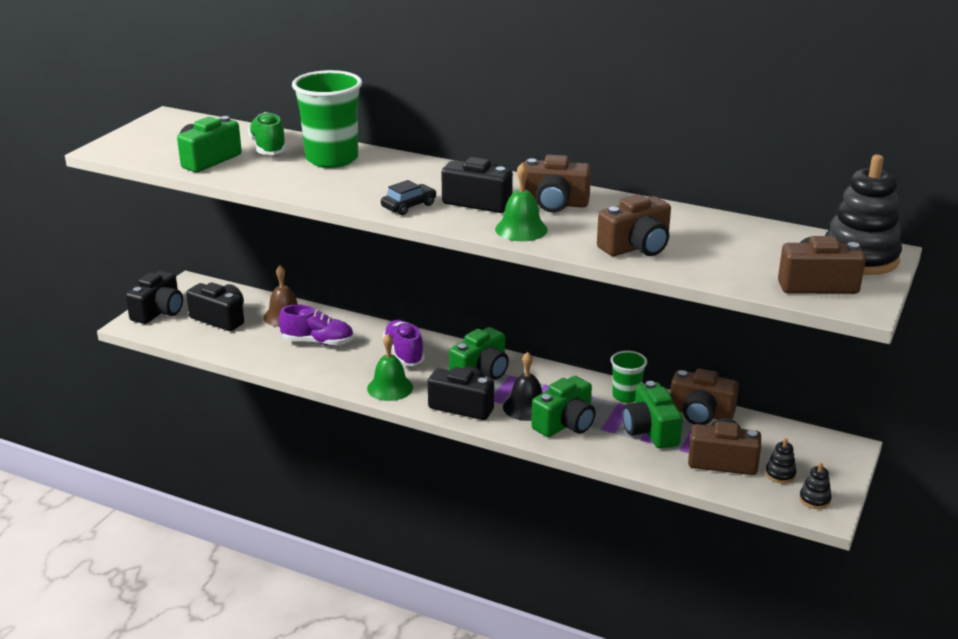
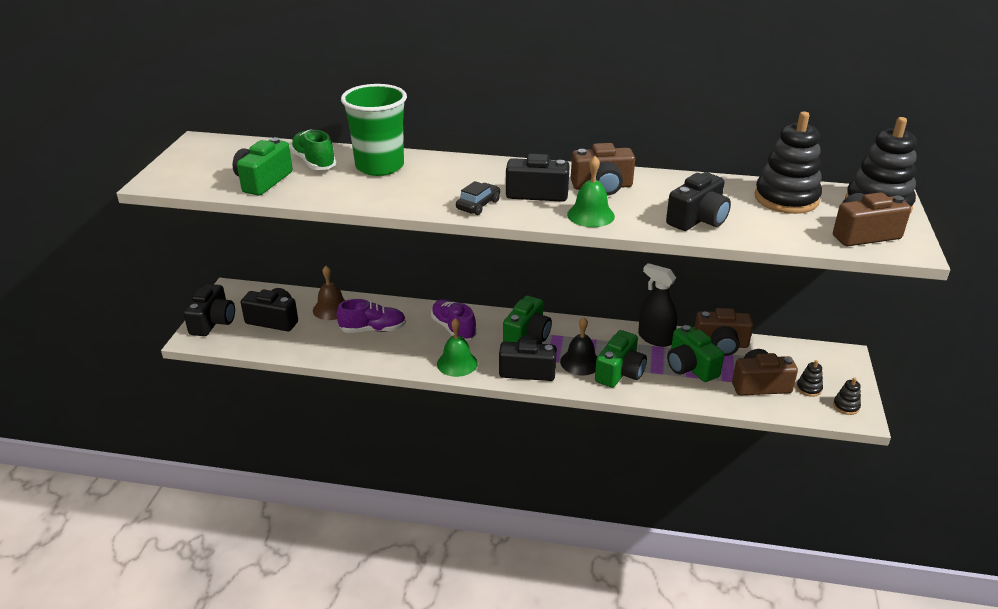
camera: 15 degrees left, 5 degrees up
brown camera [597,194,671,256] -> black camera [666,172,731,231]
green cup [611,351,647,403] -> black spray bottle [638,263,677,347]
none -> black stacking toy [755,111,822,214]

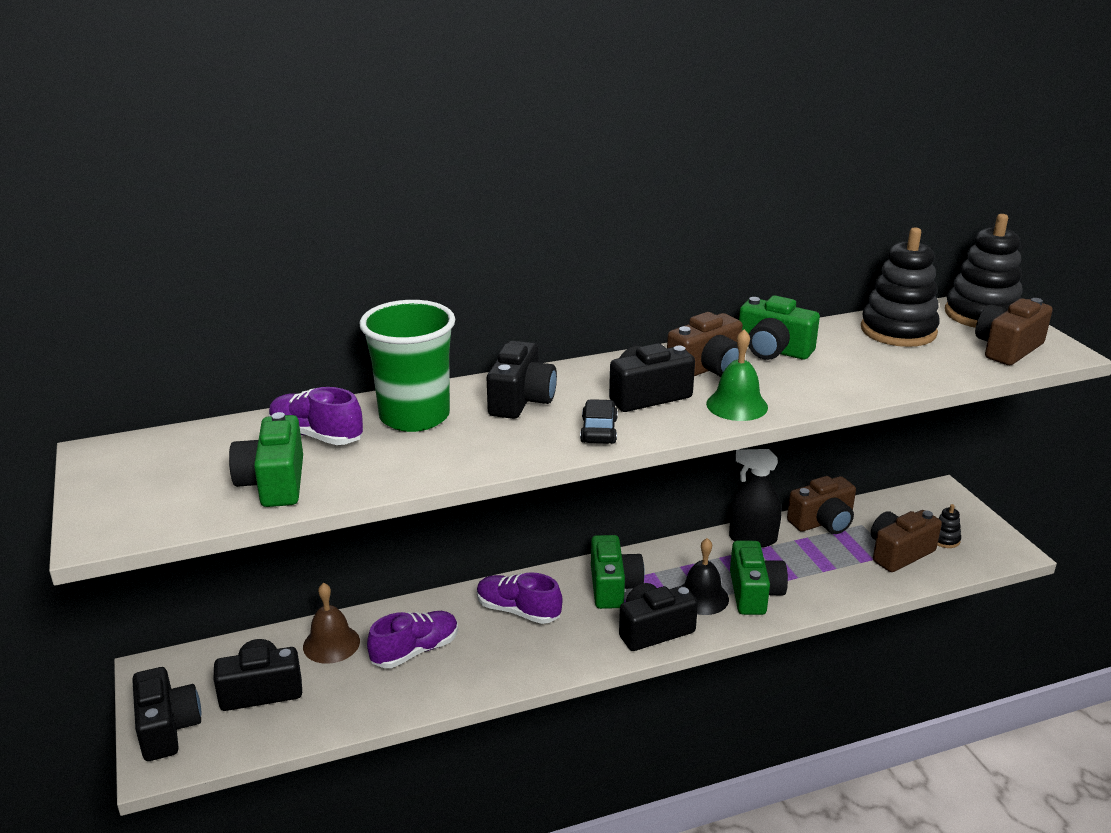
camera: 30 degrees left, 5 degrees down
green shoe [290,129,337,170] -> purple shoe [269,387,363,445]
green bell [437,318,478,377] -> none
black camera [666,172,731,231] -> black camera moved to [487,341,557,419]
green camera [667,325,724,382] -> green camera moved to [739,295,820,360]
black stacking toy [833,377,861,415] -> none

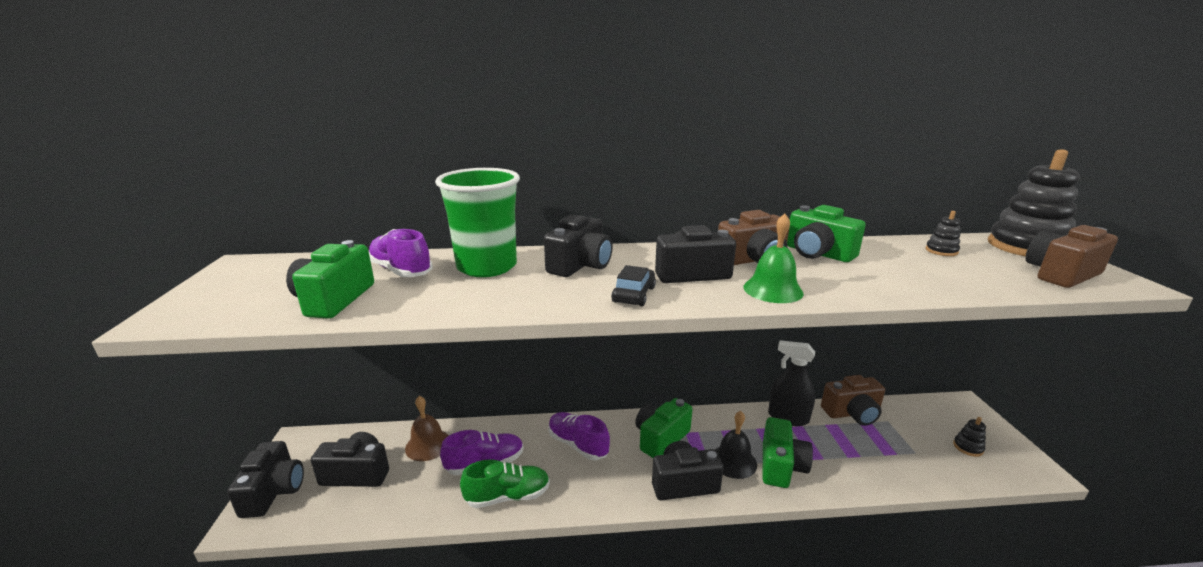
camera: 15 degrees right, 5 degrees down
green camera [591,535,645,609] -> green camera turned 150 degrees counterclockwise [635,398,693,458]
black stacking toy [861,227,940,347] -> black stacking toy [926,211,960,256], size x0.43
brown camera [871,510,942,572] -> none
none -> green shoe [460,459,550,508]

